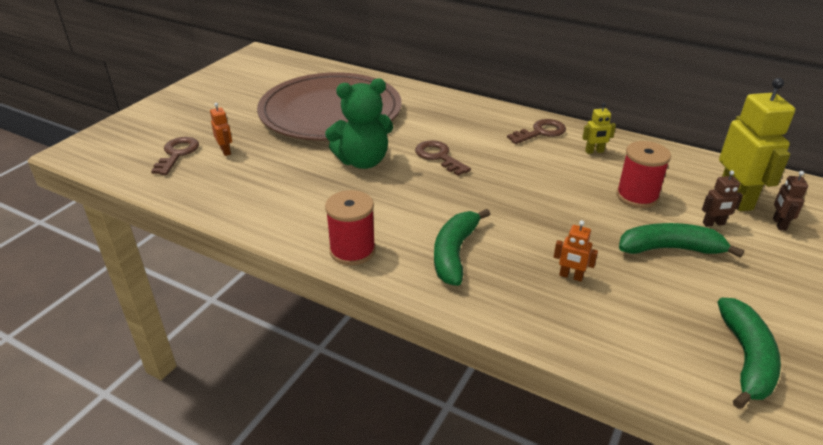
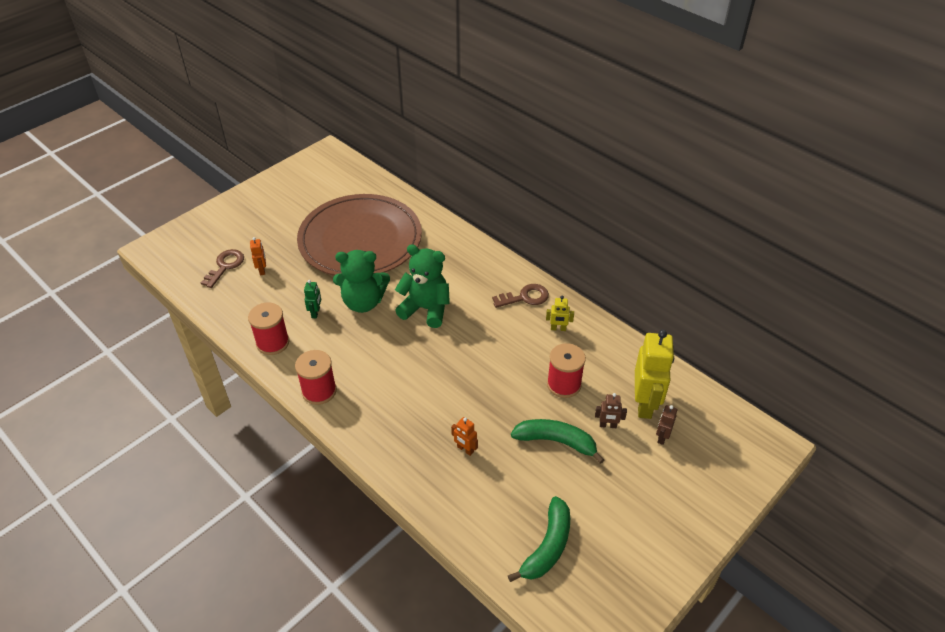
camera: 15 degrees right, 10 degrees up
brown key [415,140,471,176] -> green teddy bear [395,244,450,328]
green banana [434,209,490,286] -> none
none -> red spool [248,303,289,355]
none -> green robot [304,280,321,318]

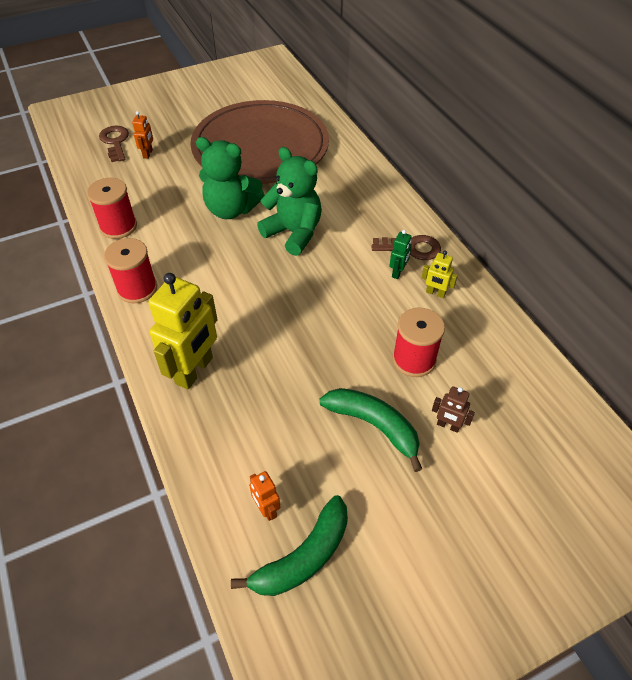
camera: 20 degrees right, 5 degrees up
brown key [201,249,244,288] -> brown key turned 60 degrees counterclockwise [99,126,129,162]
green robot [304,280,321,318] -> green robot moved to [389,230,412,279]
orange robot [451,417,478,456] -> orange robot moved to [249,471,280,521]
yellow robot [635,330,674,419] -> yellow robot moved to [148,273,218,389]
brown robot [656,405,677,445] -> none

